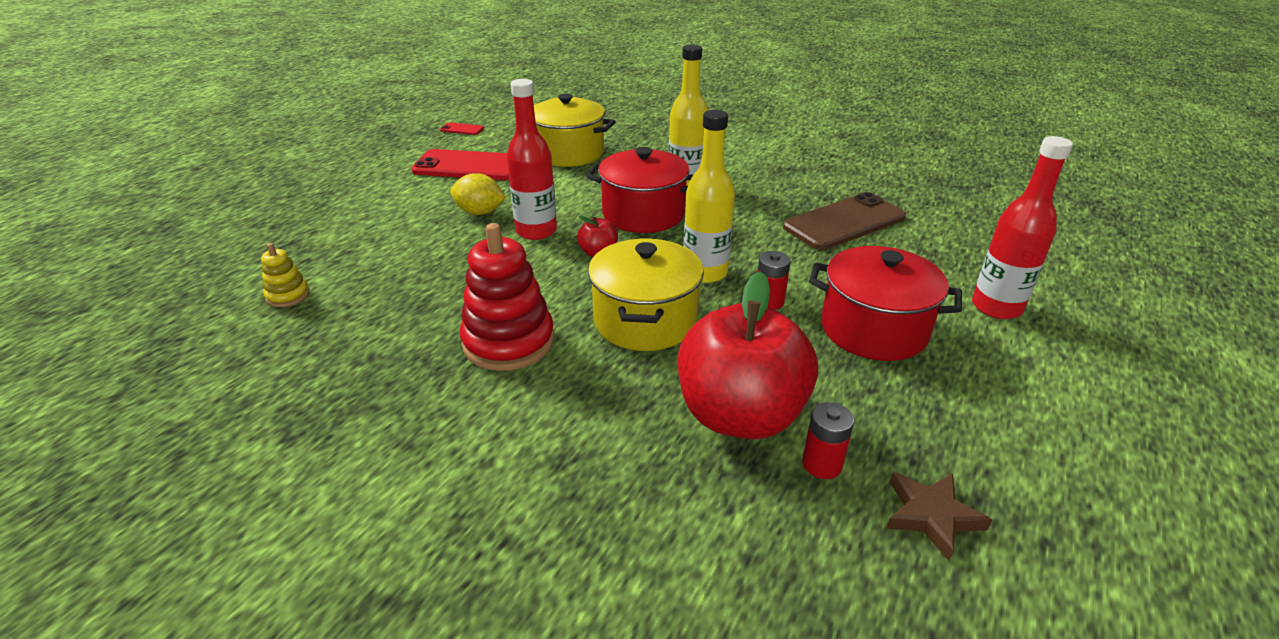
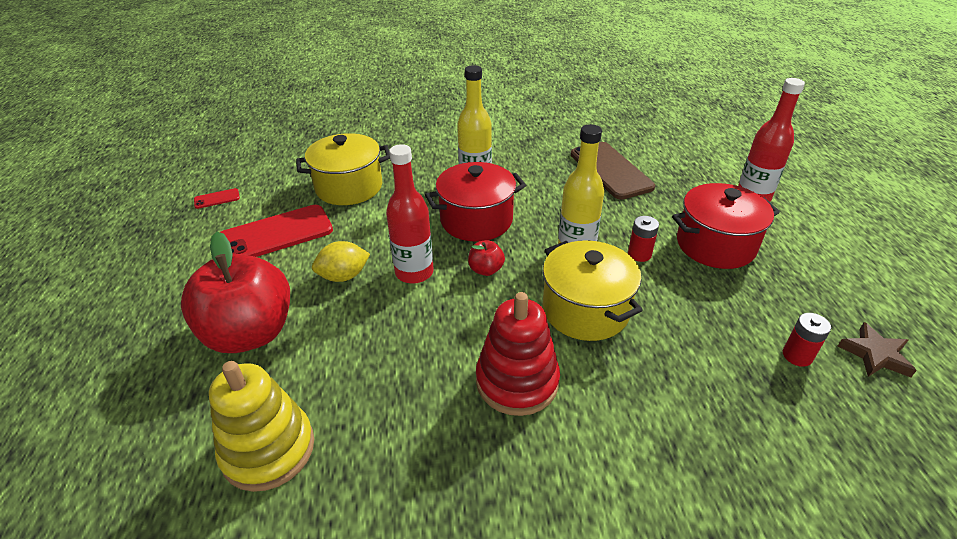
camera: 35 degrees left, 5 degrees up
yellow stacking toy [261,243,310,307] -> yellow stacking toy [209,361,314,492], size x2.03
red apple [678,271,818,439] -> red apple moved to [181,232,290,353]
brown phone [783,192,906,250] -> brown phone turned 45 degrees counterclockwise [571,142,655,200]

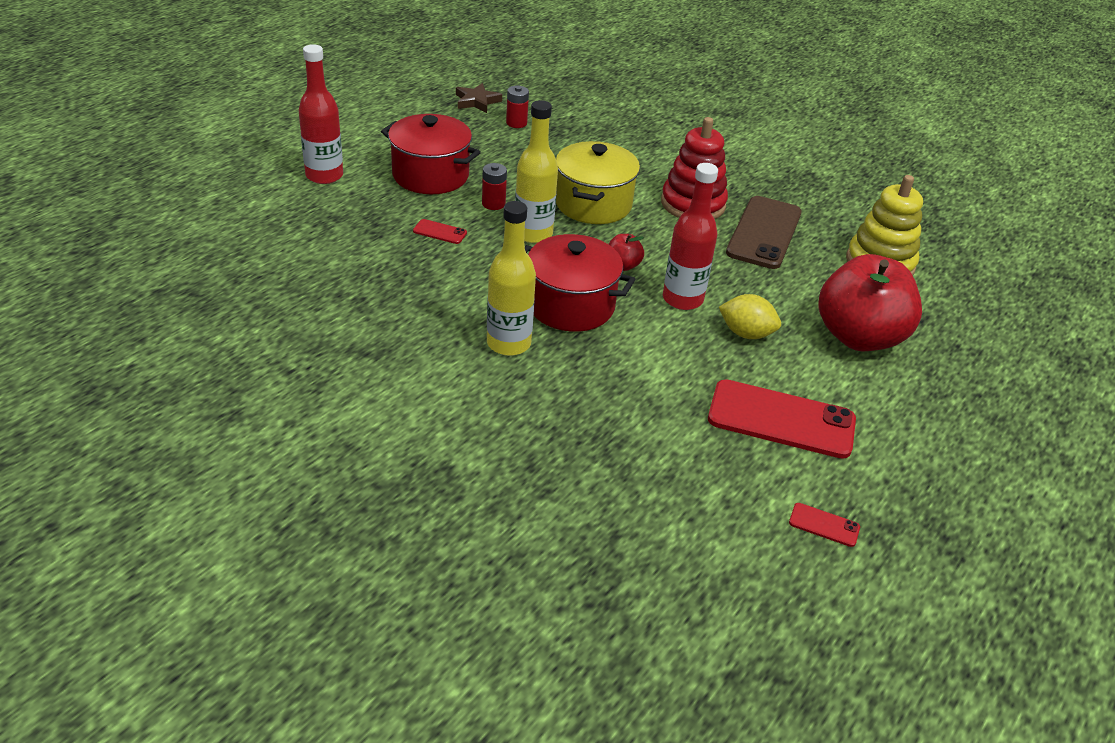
camera: 140 degrees left, 0 degrees up
yellow pot [296,133,390,205] -> none
brown phone [571,142,655,200] -> brown phone moved to [726,196,802,269]
none -> red phone [413,219,467,244]

